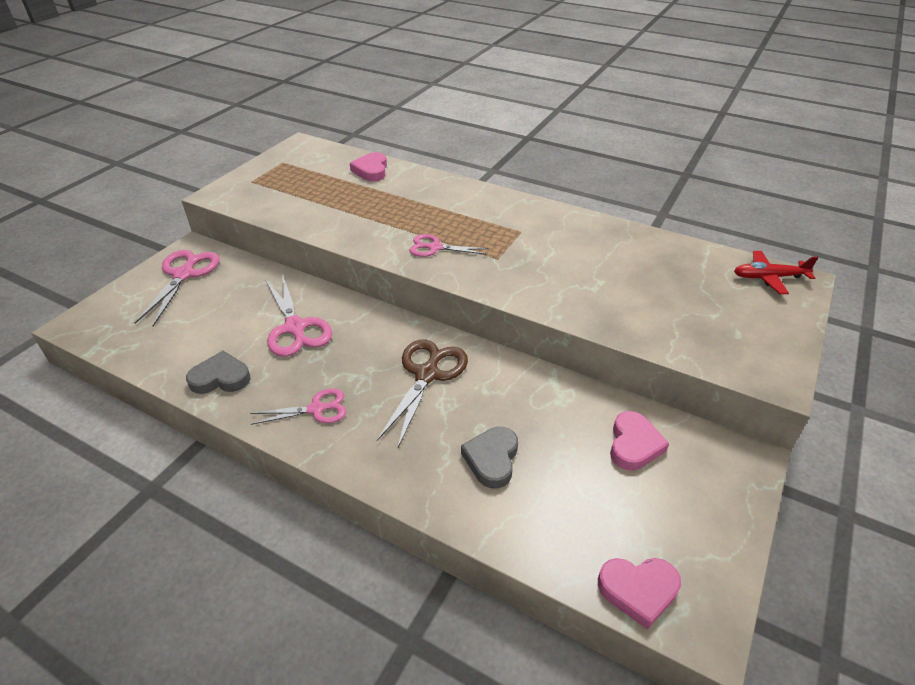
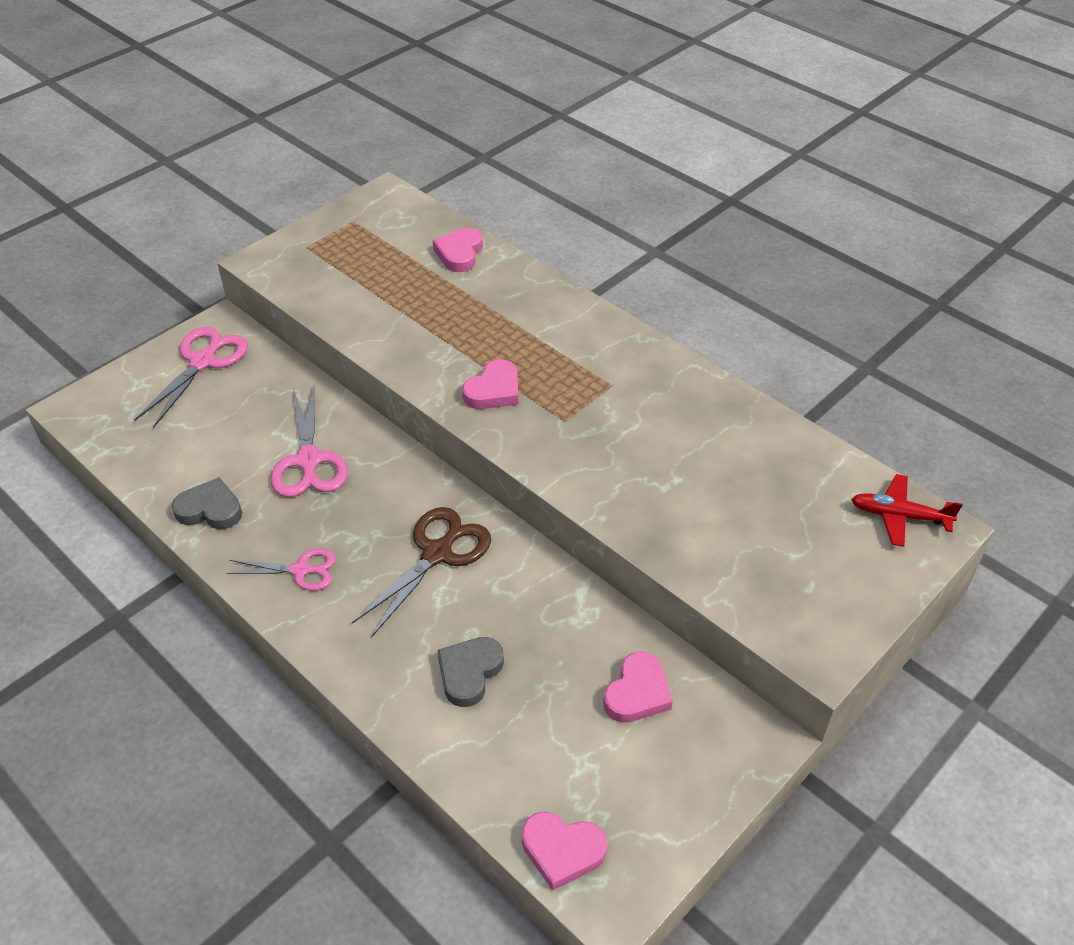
camera: 15 degrees right, 5 degrees up
pink scissors [409,234,489,257] -> pink heart [462,359,518,409]

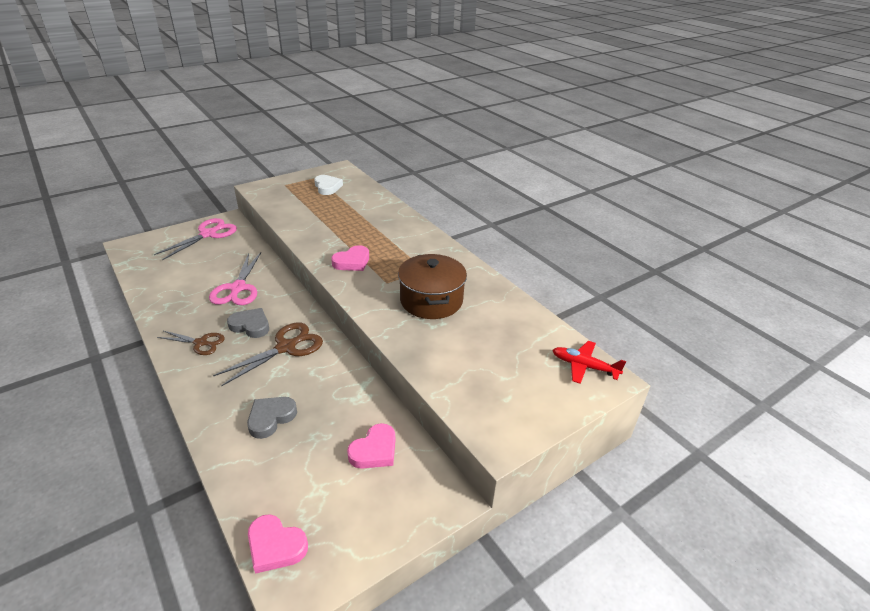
camera: 10 degrees right, 10 degrees down
grey heart [172,477,242,529] -> grey heart moved to [227,308,269,338]
pink scissors [227,548,336,591] -> brown scissors [157,331,225,355]
pink heart [433,228,483,272] -> none
none -> white heart [314,175,343,195]
none -> brown pot [398,254,467,319]

